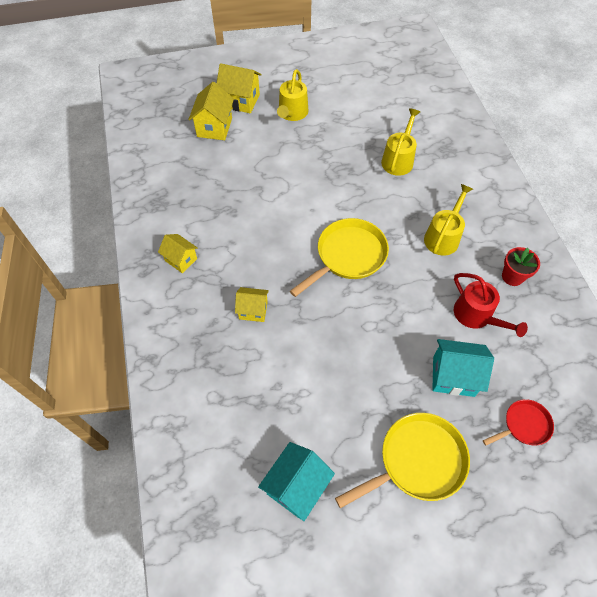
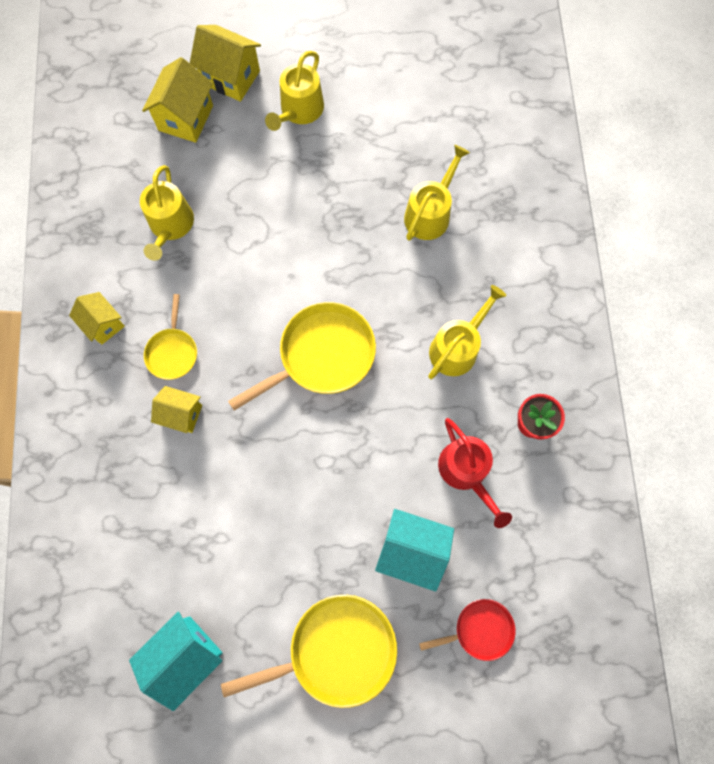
camera: 10 degrees right, 15 degrees up
none -> yellow watering can [140,165,194,261]
none -> yellow pan [144,294,197,380]

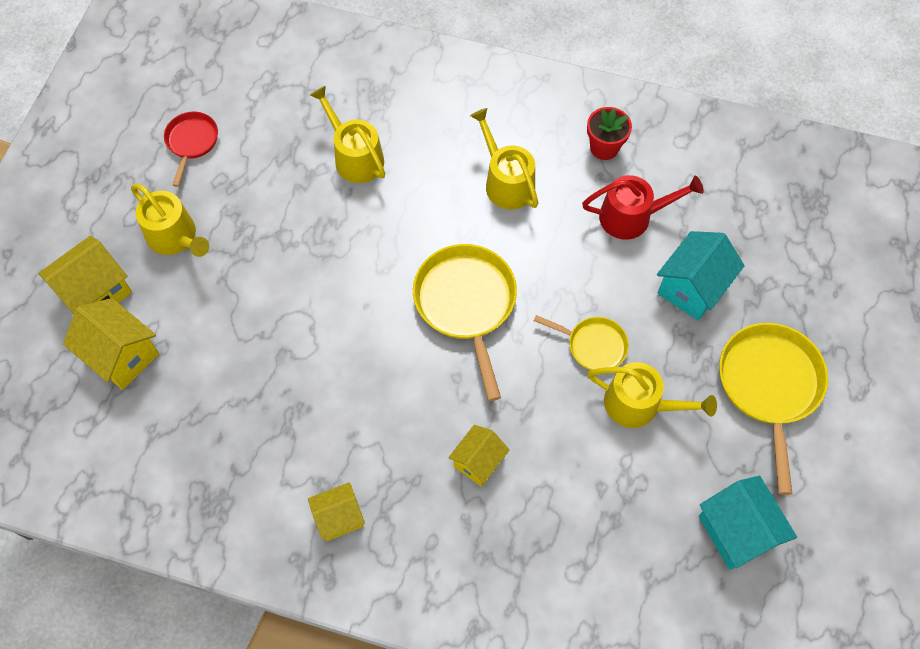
camera: 70 degrees left, 10 degrees down
yellow watering can [140,165,194,261] -> yellow watering can moved to [588,362,717,428]
yellow pan [144,294,197,380] -> yellow pan moved to [534,315,629,370]
red pan [419,599,516,661] -> red pan moved to [164,112,218,187]

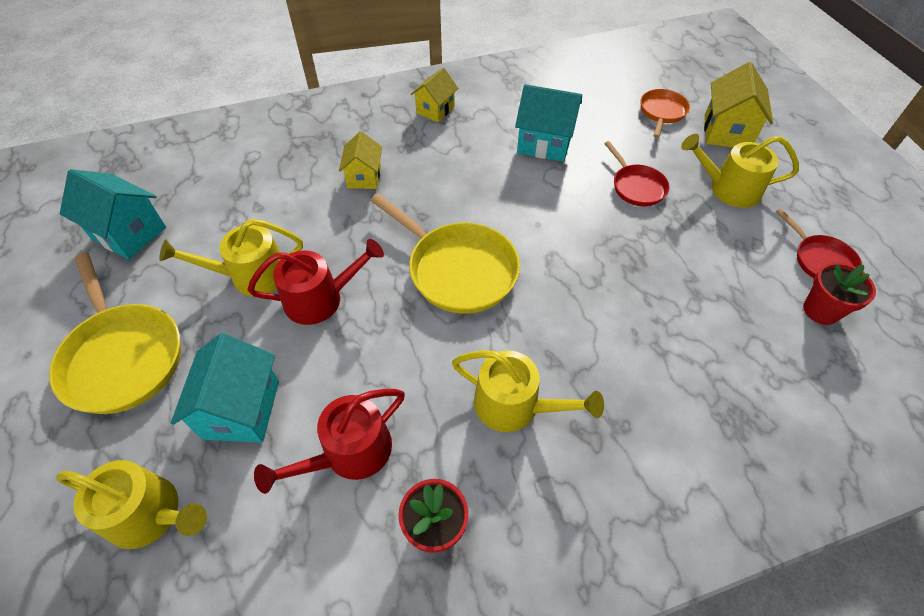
camera: 145 degrees right, 10 degrees down
yellow house [63,298,159,390] -> orange pan [640,89,690,138]
yellow watering can [310,86,385,183] -> yellow watering can moved to [56,460,207,549]
yellow pan [534,315,629,370] -> red watering can [247,239,384,325]
none -> turquoise house [515,84,582,162]
none -> red pan [604,141,669,206]
none -> red flower pot [803,262,876,325]

